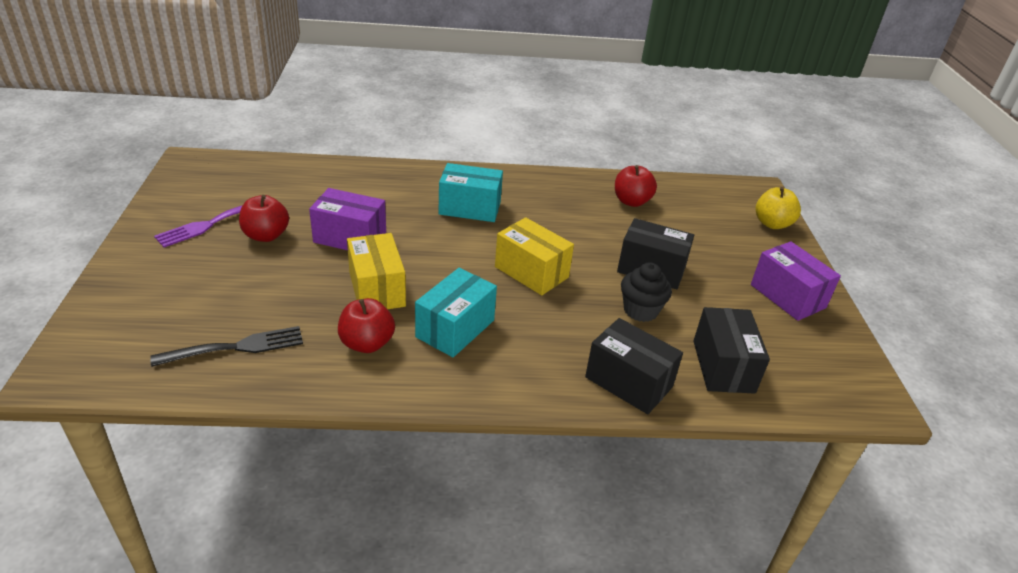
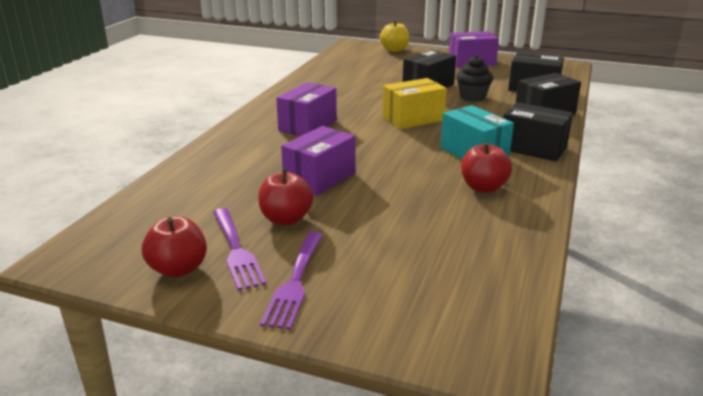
camera: 65 degrees left, 10 degrees down
black fork [150,326,303,367] -> none
yellow box [347,233,406,309] -> none
turquoise box [439,163,503,222] -> purple box [276,82,337,136]
red apple [615,165,657,207] -> red apple moved to [142,217,207,278]
none -> purple fork [260,232,323,330]
none -> black box [504,102,573,162]

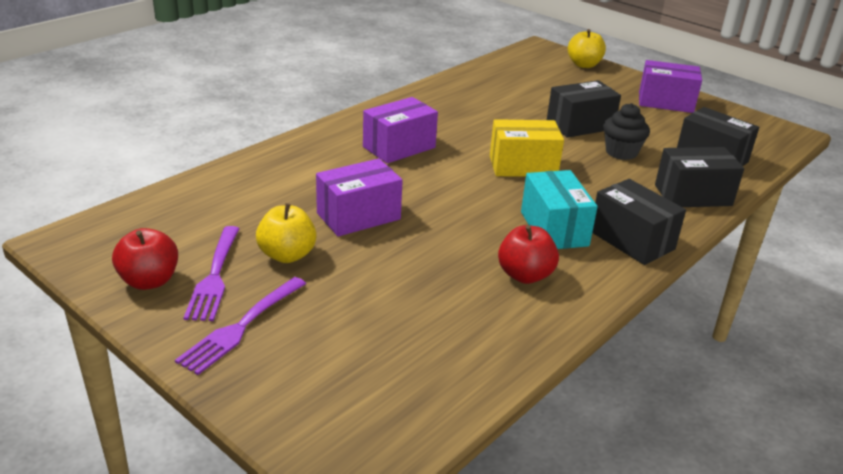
camera: 20 degrees right, 5 degrees up
red apple [258,169,313,225] -> yellow apple [256,203,317,263]

